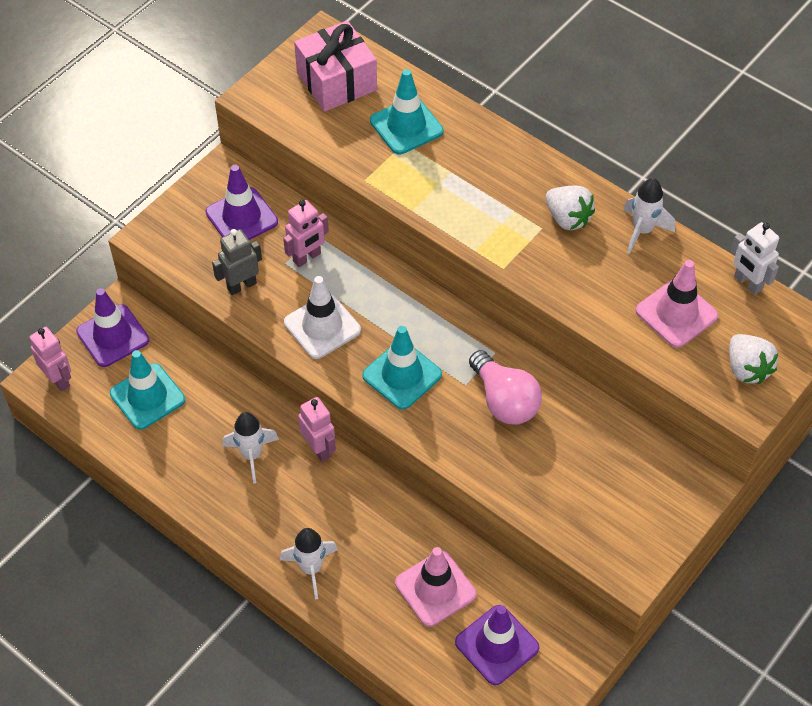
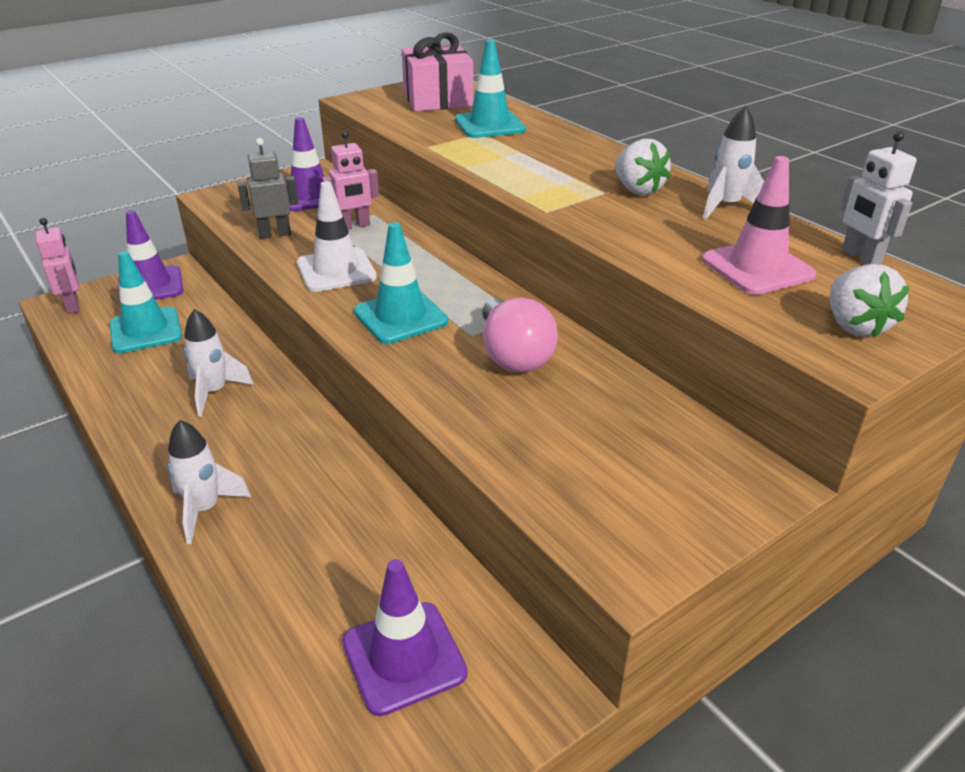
camera: 15 degrees right, 20 degrees down
pink robot [298,397,336,462] -> none
pink traffic cone [395,547,476,627] -> none

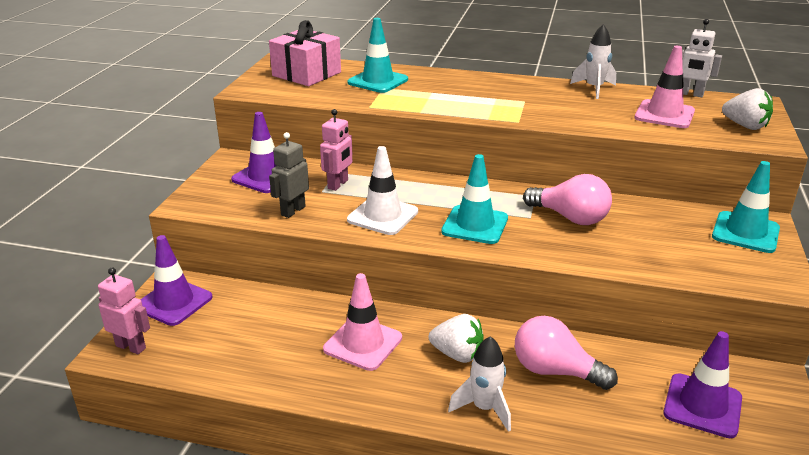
camera: 40 degrees left, 5 degrees down
turquoise traffic cone [109,251,182,353] -> turquoise traffic cone moved to [712,161,780,253]
white rocket [184,309,254,417] -> pink traffic cone [323,273,402,371]
white strawberry [615,139,671,195] -> white strawberry moved to [429,314,484,363]
none -> pink light bulb [515,316,618,390]

